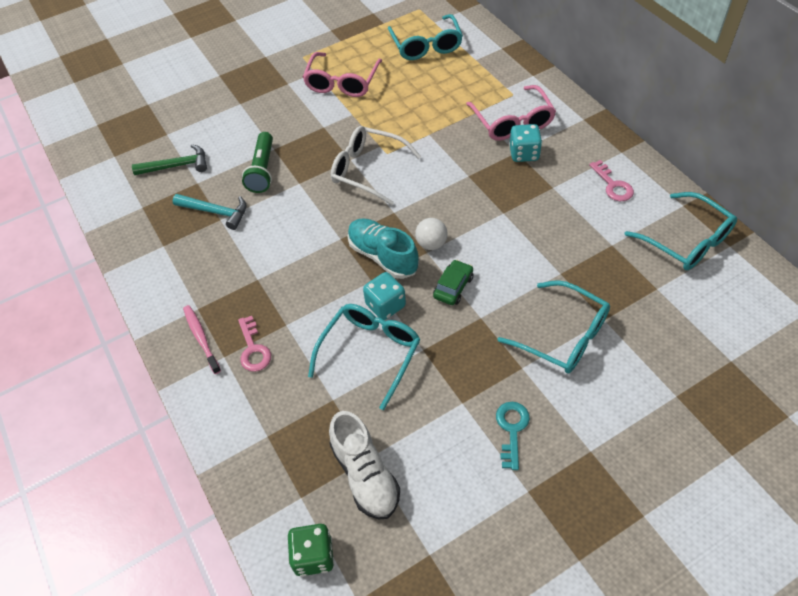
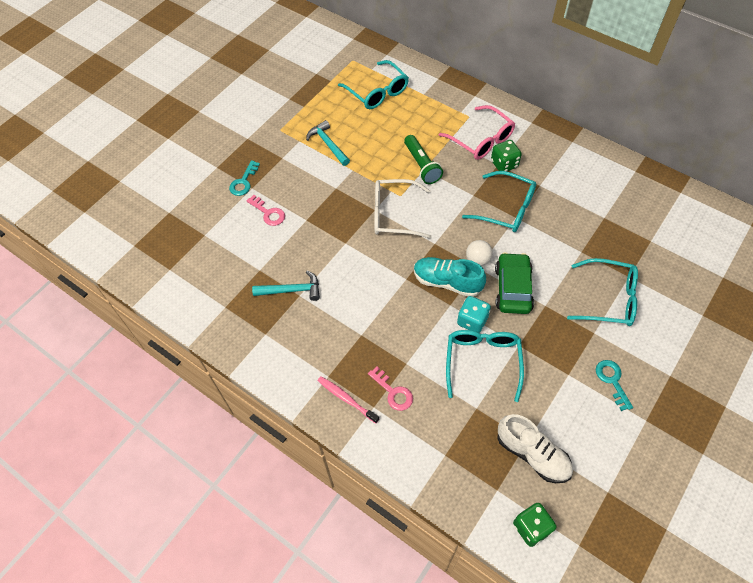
camera: 25 degrees left, 5 degrees up
green hammer [132,144,207,175] -> none
green flashlight [242,132,273,193] -> green flashlight moved to [404,135,443,184]
pink glasses [303,52,382,97] -> turquoise hammer [306,120,350,166]
green car [433,260,474,305] -> green car [495,252,534,314], size x1.66
turquoise dice [509,124,542,162] -> green dice [491,140,522,172]
pink key [589,160,634,201] -> pink key moved to [246,195,285,226]
turquoise glasses [625,192,737,270] -> turquoise glasses moved to [462,171,536,232]
none -> turquoise key [229,160,260,196]

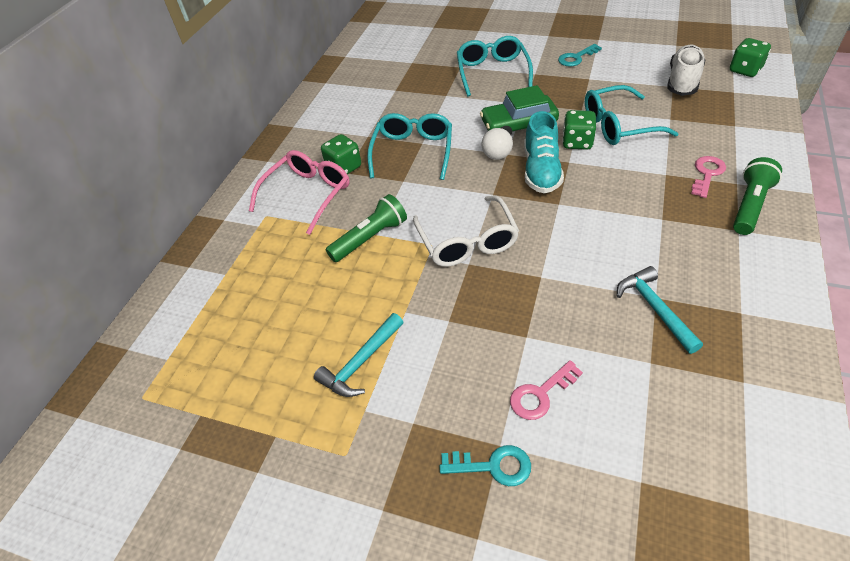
camera: 105 degrees left, 10 degrees down
pink key [246,195,285,226] -> pink key turned 150 degrees counterclockwise [510,360,583,420]
pink toothbrush [318,376,379,424] -> green flashlight [733,157,782,235]
turquoise glasses [338,60,409,109] -> none
turquoise dice [457,296,491,333] -> green dice [562,110,596,149]

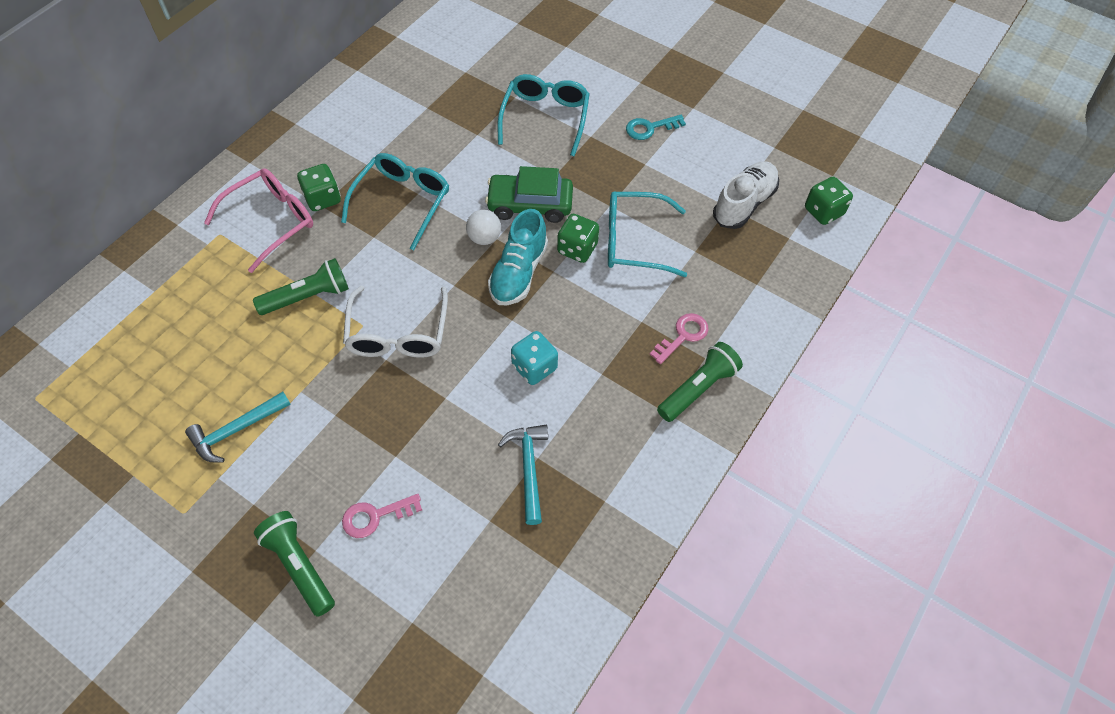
camera: 10 degrees right, 10 degrees up
turquoise key [439,445,531,486] -> green flashlight [254,511,335,617]
none -> turquoise dice [511,331,558,385]

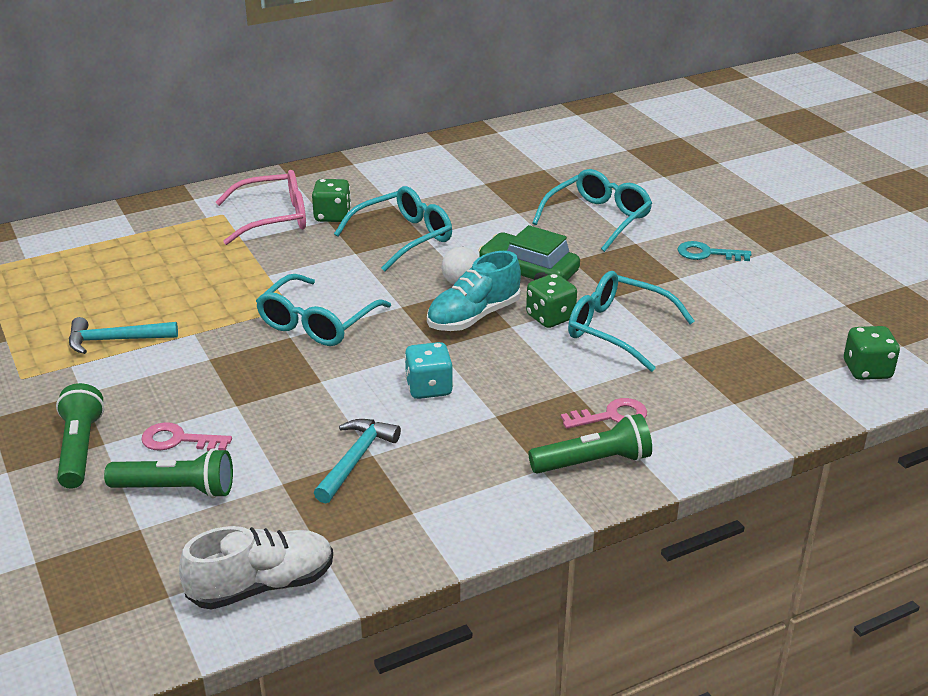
camera: 30 degrees right, 25 degrees down
green flashlight [253,258,349,315] -> green flashlight moved to [104,448,233,498]
white glasses [343,286,448,358] -> turquoise glasses [256,274,391,346]
white shoe [713,161,779,229] -> white shoe moved to [179,526,333,610]

